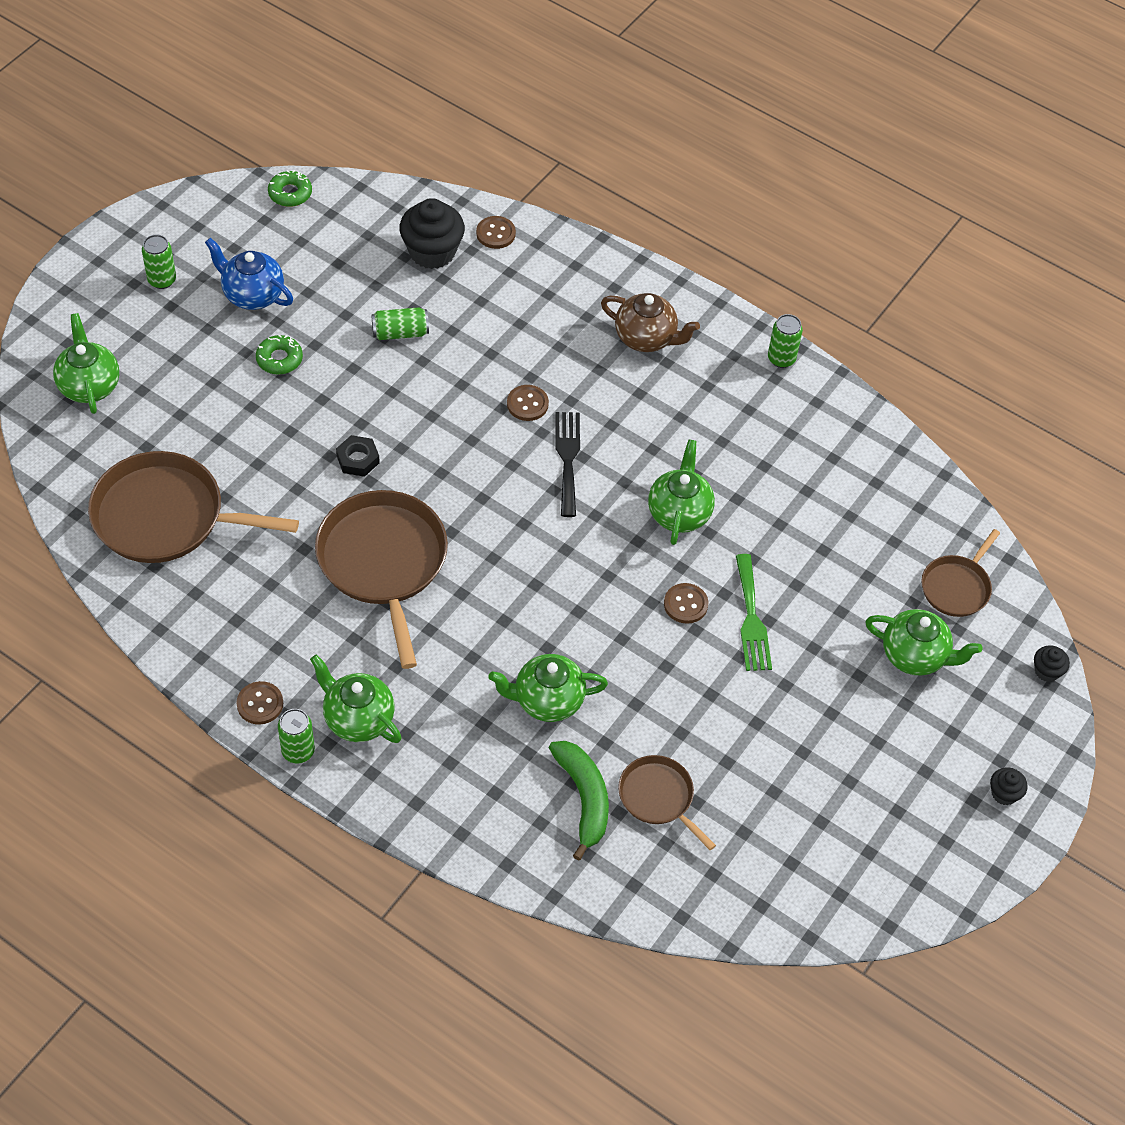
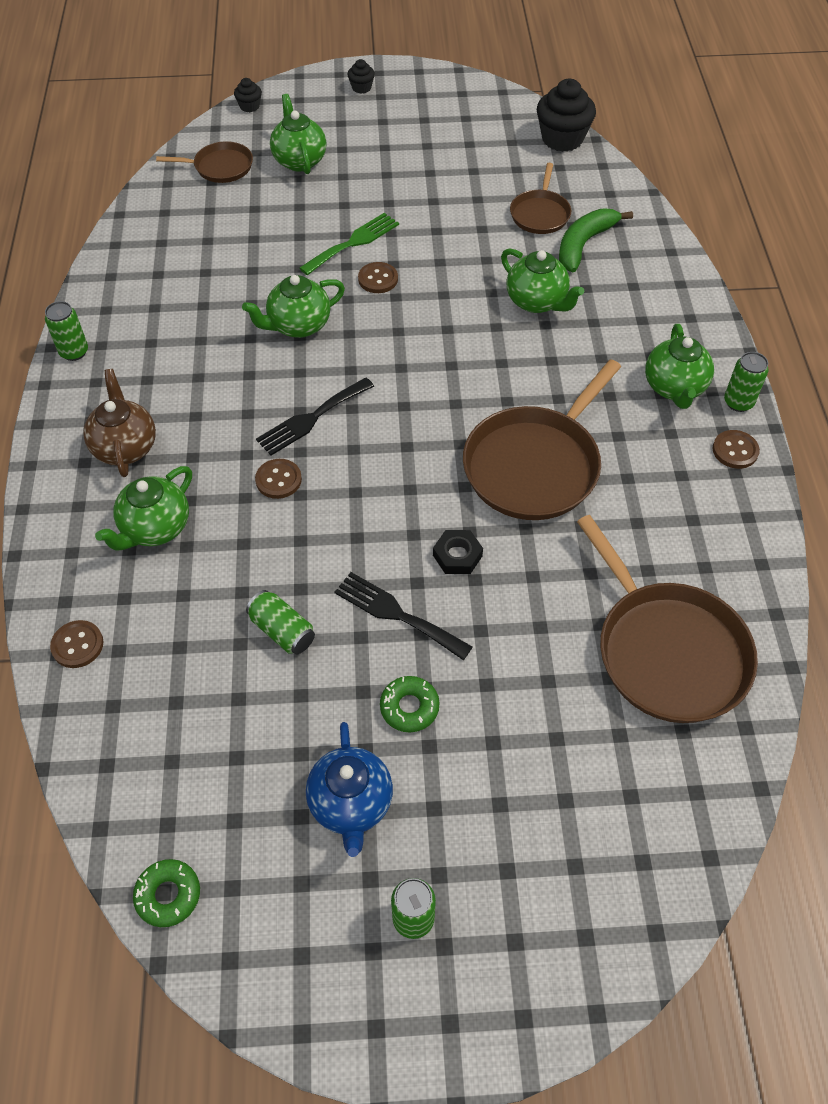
camera: 125 degrees left, 0 degrees up
green teapot [53,313,119,414] -> green teapot moved to [95,466,192,551]
black cupcake [399,198,465,269] -> black cupcake moved to [537,79,596,152]
none -> black fork [334,572,473,660]

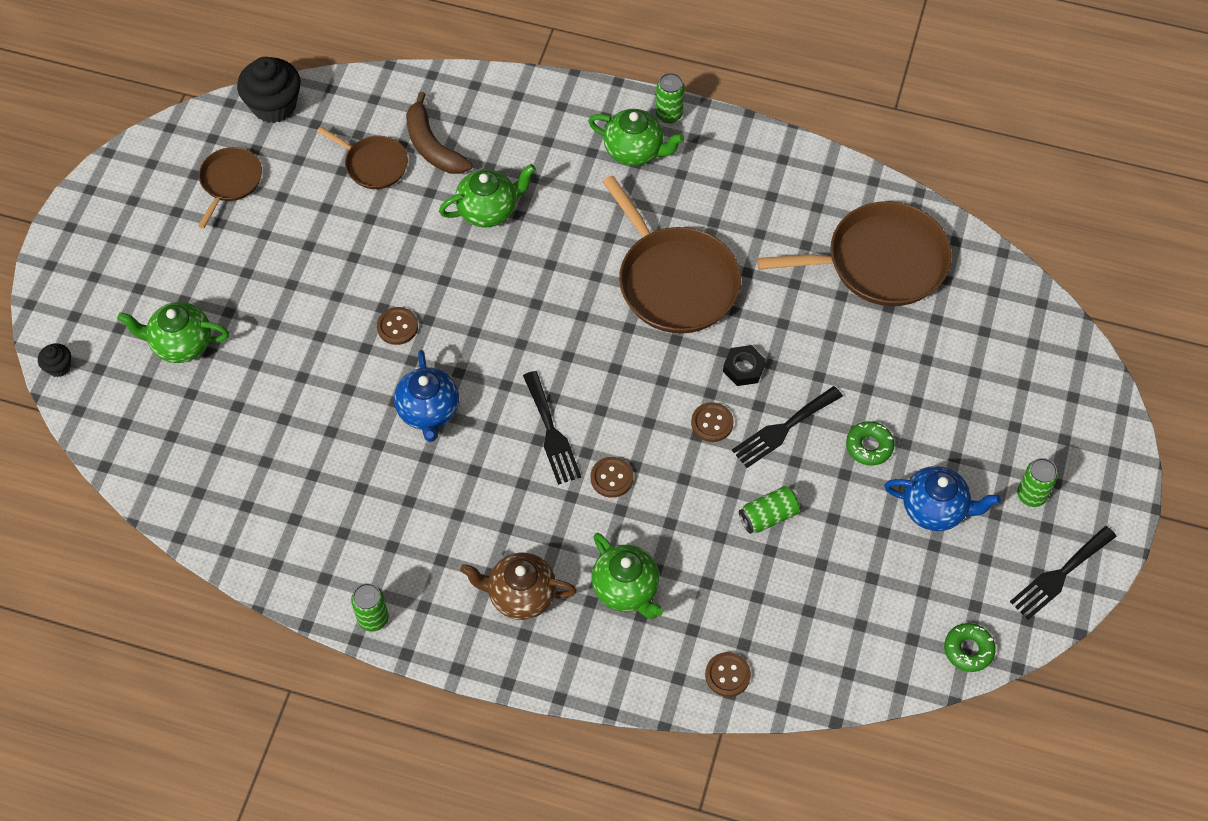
camera: 70 degrees left, 5 degrees up
brown pan [156,141,253,183] -> brown pan moved to [198,147,262,229]
green teapot [242,275,345,338] -> blue teapot [394,350,459,442]
green fork [299,213,399,275] -> none
black cupcake [348,59,375,94] -> none
green banana [559,208,633,272] -> brown banana [406,92,473,174]
brown button [713,430,760,469] -> brown button moved to [691,402,734,442]
none -> black fork [1010,526,1117,620]

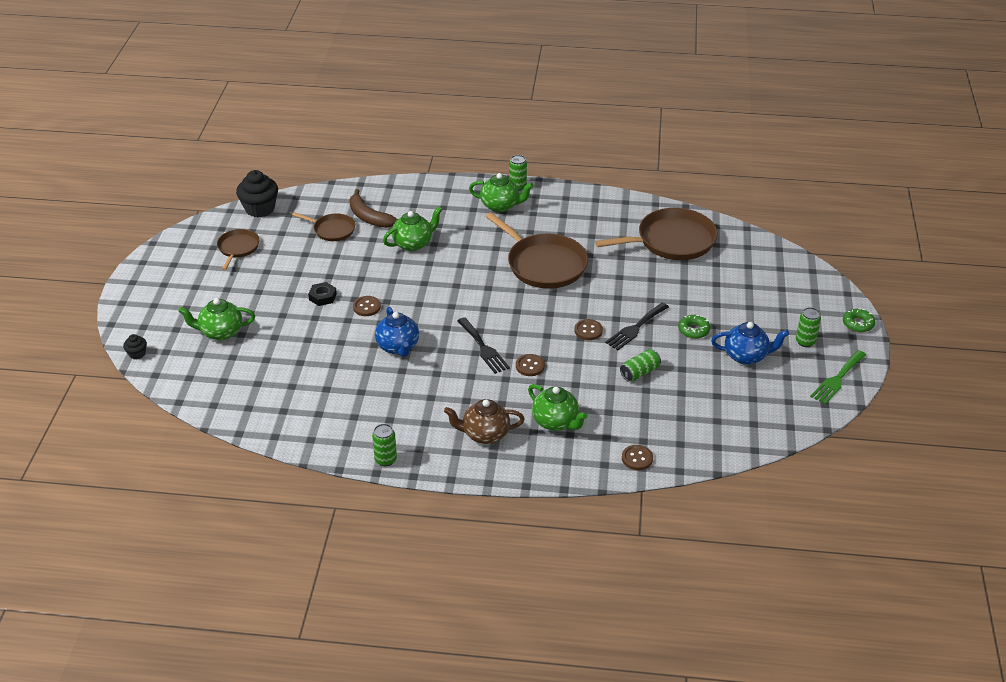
camera: 10 degrees left, 20 degrees down
black nut [723,345,766,386] -> black nut moved to [308,282,337,306]
green donut [944,623,996,672] -> green donut moved to [843,309,875,332]
black fork [1010,526,1117,620] -> green fork [810,350,866,404]

